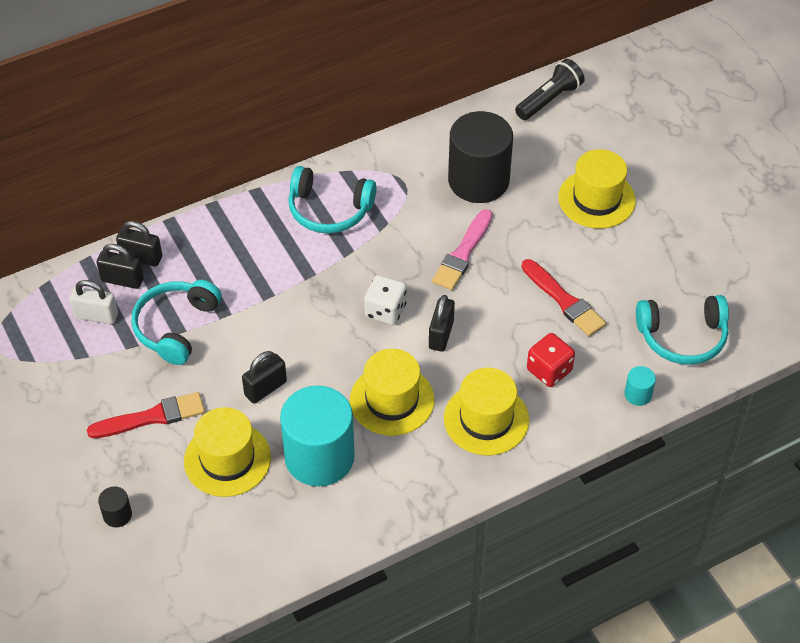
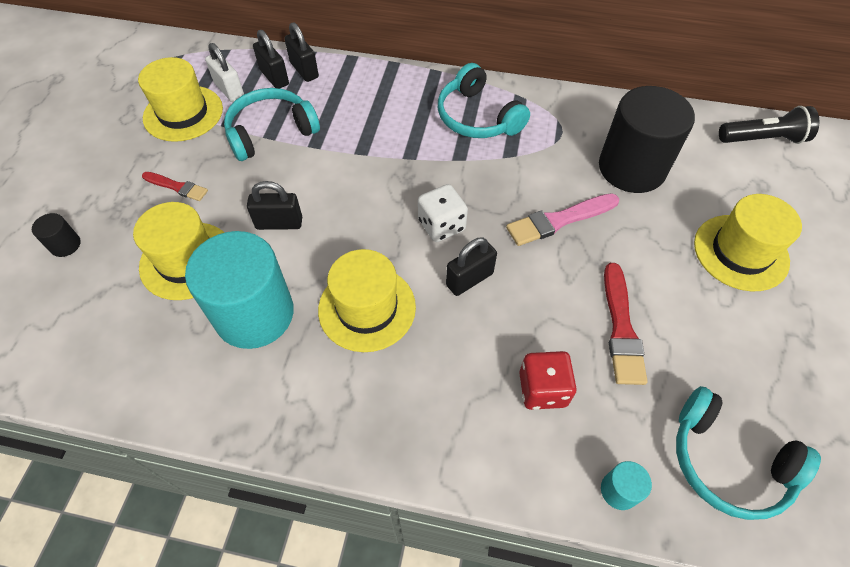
camera: 40 degrees right, 5 degrees up
red brush [87,392,205,438] -> red brush [142,172,208,201], size x0.62
yellow hat [444,368,529,455] -> yellow hat moved to [138,57,223,142]

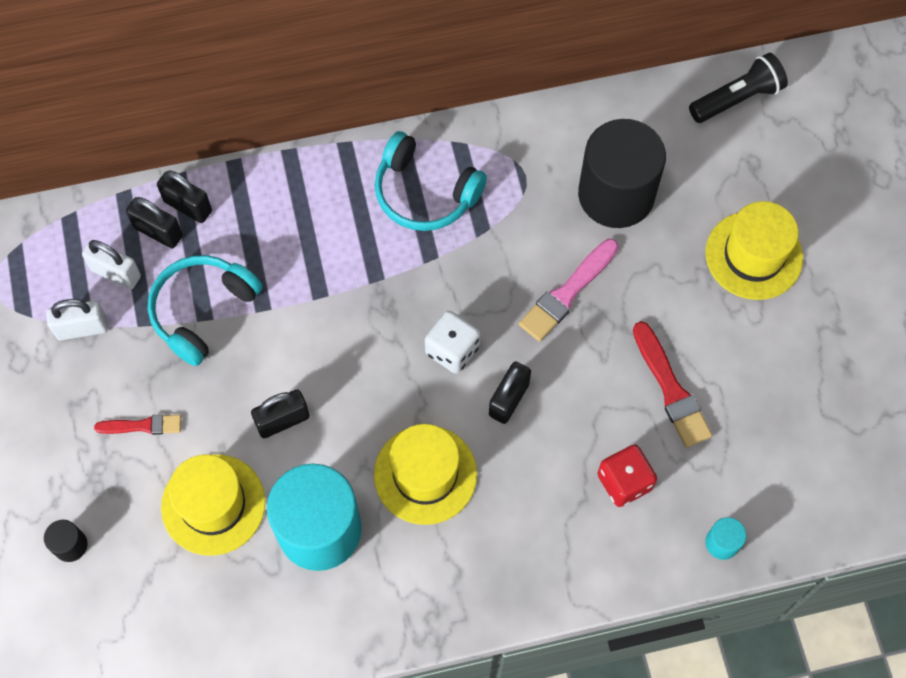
camera: 25 degrees left, 10 degrees up
yellow hat [138,57,223,142] -> white padlock [46,299,108,341]
turquoise headphones [676,386,821,520] -> none

